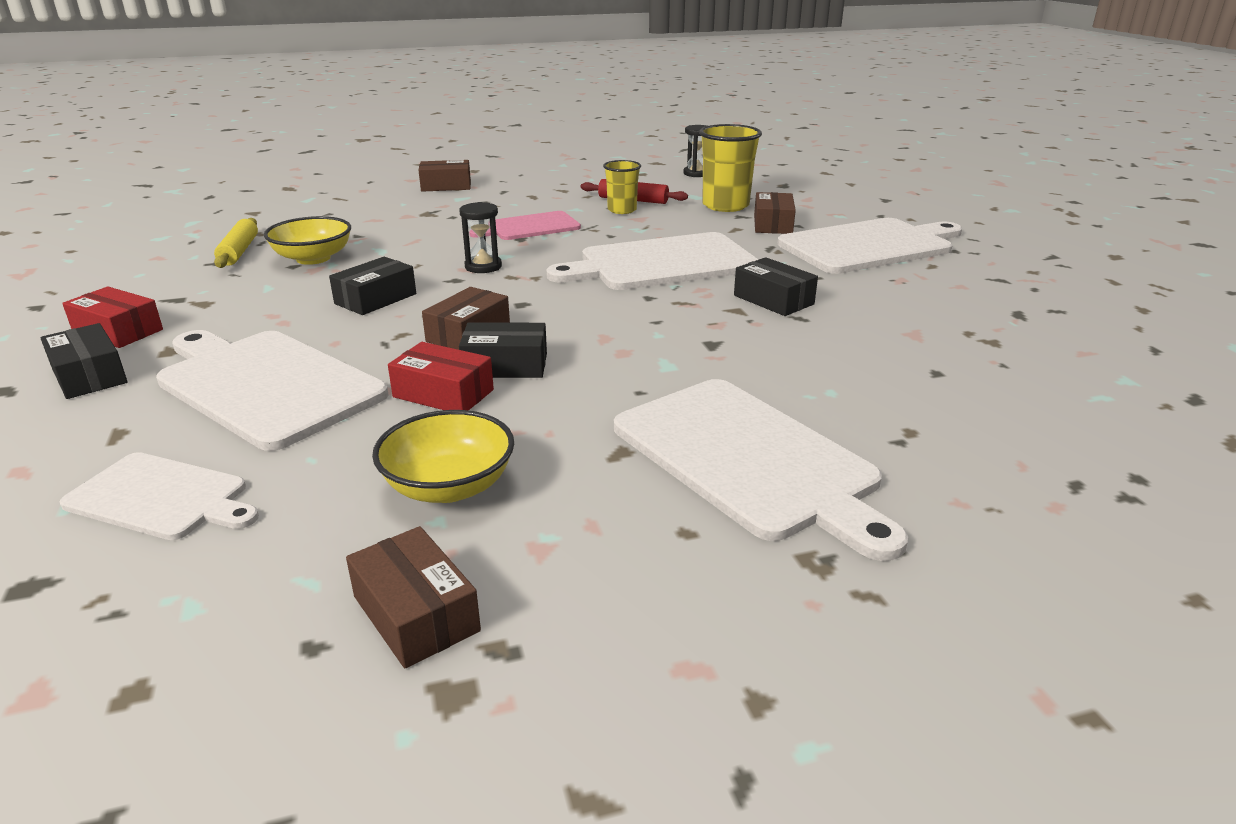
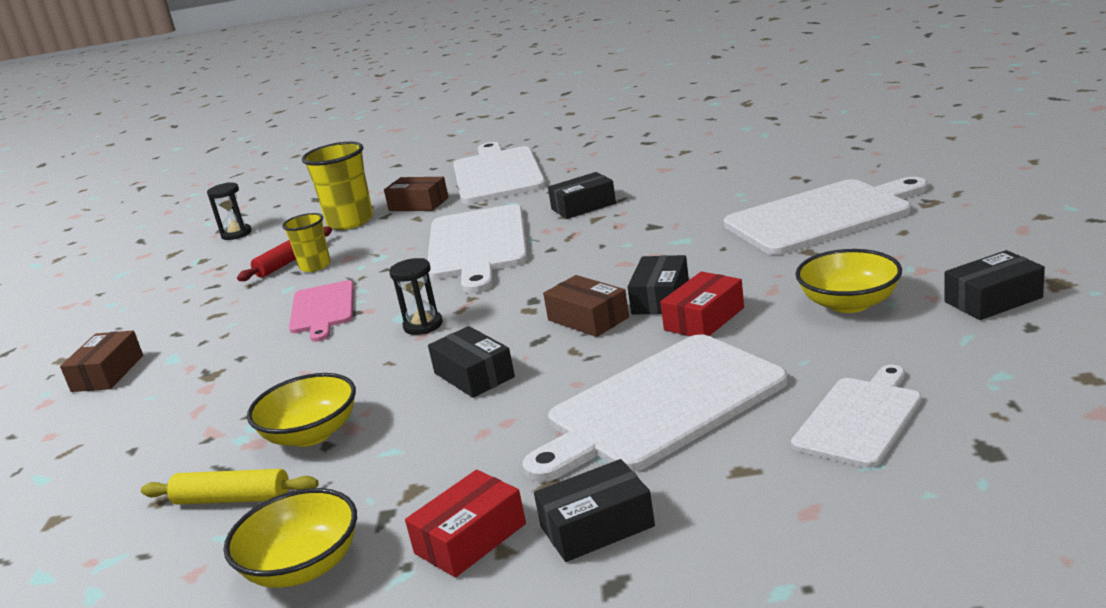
camera: 70 degrees left, 5 degrees down
brown box [346,526,481,668] -> black box [944,250,1045,320]
none -> yellow bowl [224,488,357,588]

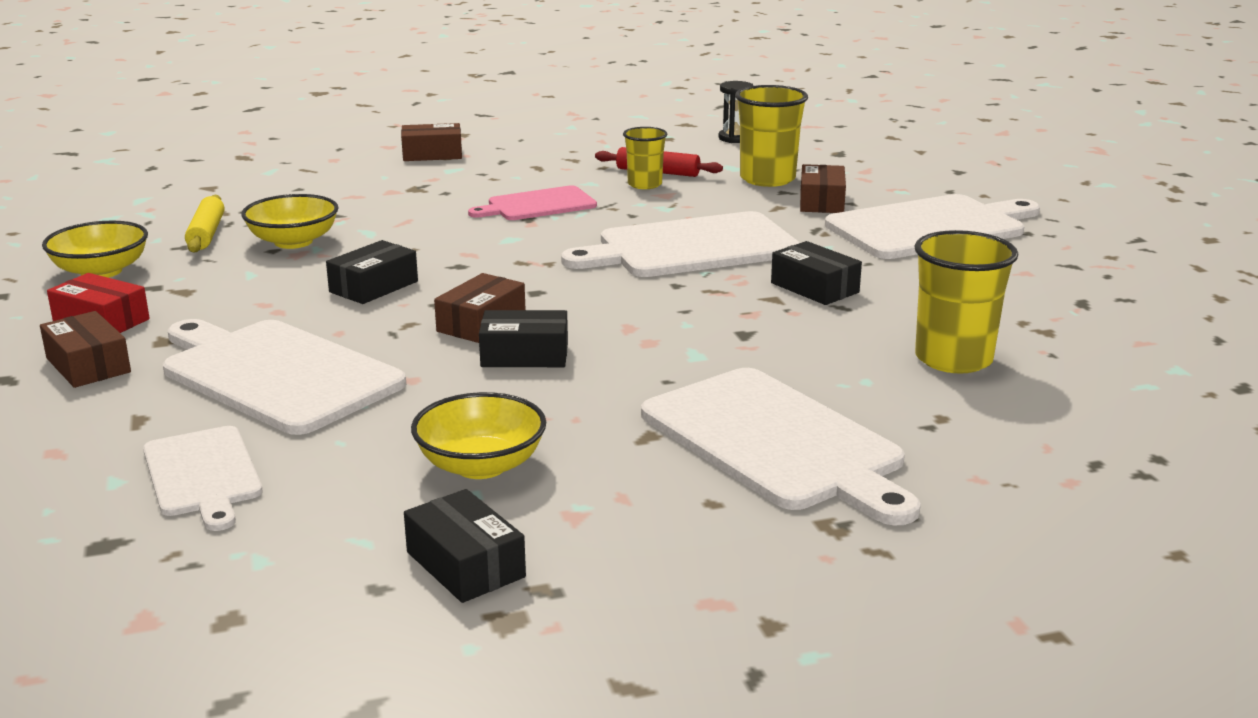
camera: 70 degrees right, 0 degrees up
black hourglass [389,258,443,335] -> none
black box [534,459,655,562] -> brown box [40,311,131,388]
red box [660,271,744,336] -> none
white cutting board [791,365,921,468] -> white cutting board turned 45 degrees clockwise [143,426,262,531]
none -> yellow cup [915,230,1019,373]

